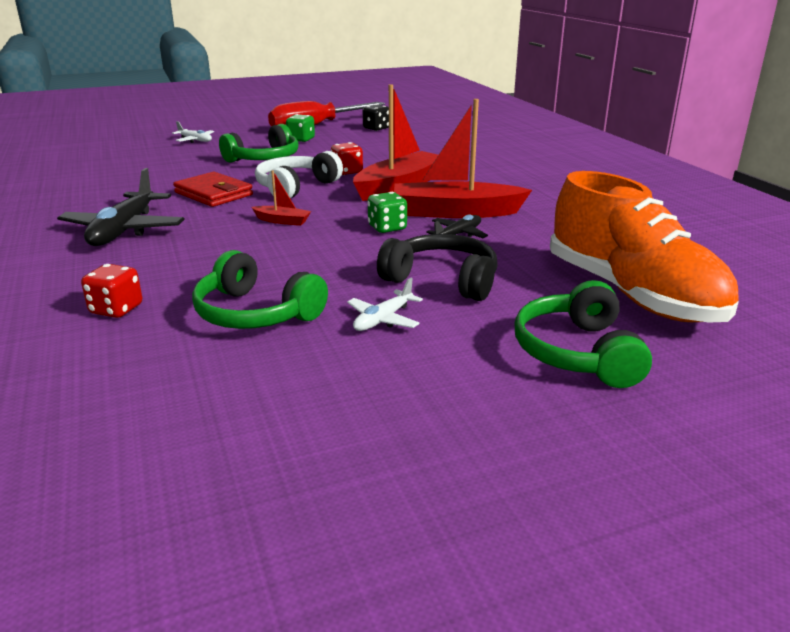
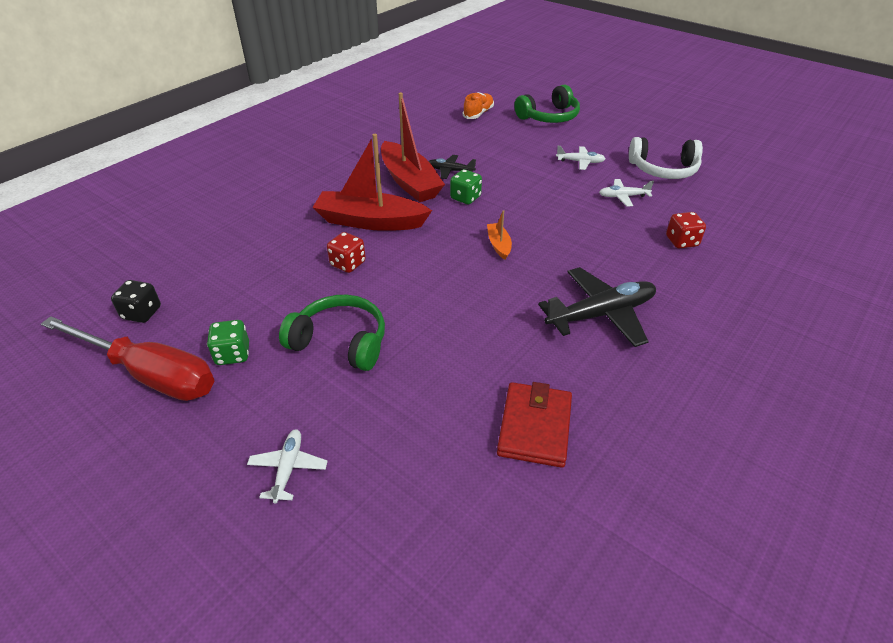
camera: 120 degrees left, 15 degrees up
red wallet [173,172,253,207] -> red wallet moved to [497,382,572,468]
green headphones [192,250,328,329] -> white plane [599,179,654,206]
red boat [252,170,311,226] -> orange boat [487,210,512,260]
white headphones [255,151,343,198] -> white headphones moved to [629,137,703,179]
black headphones [377,234,498,301] -> none
orange shoe [550,171,739,323] -> orange shoe [463,92,494,119], size x0.43

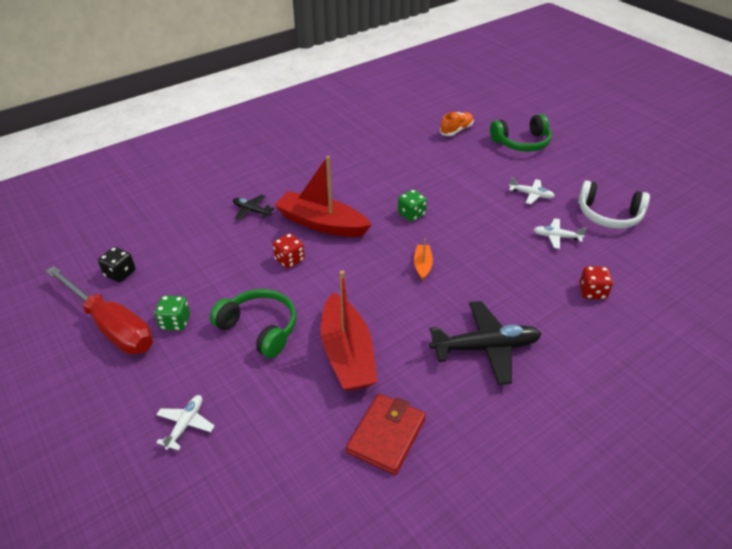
camera: 15 degrees right, 0 degrees up
red boat [381,92,445,202] -> red boat moved to [321,270,377,391]
black plane [429,155,476,179] -> black plane moved to [233,194,275,220]

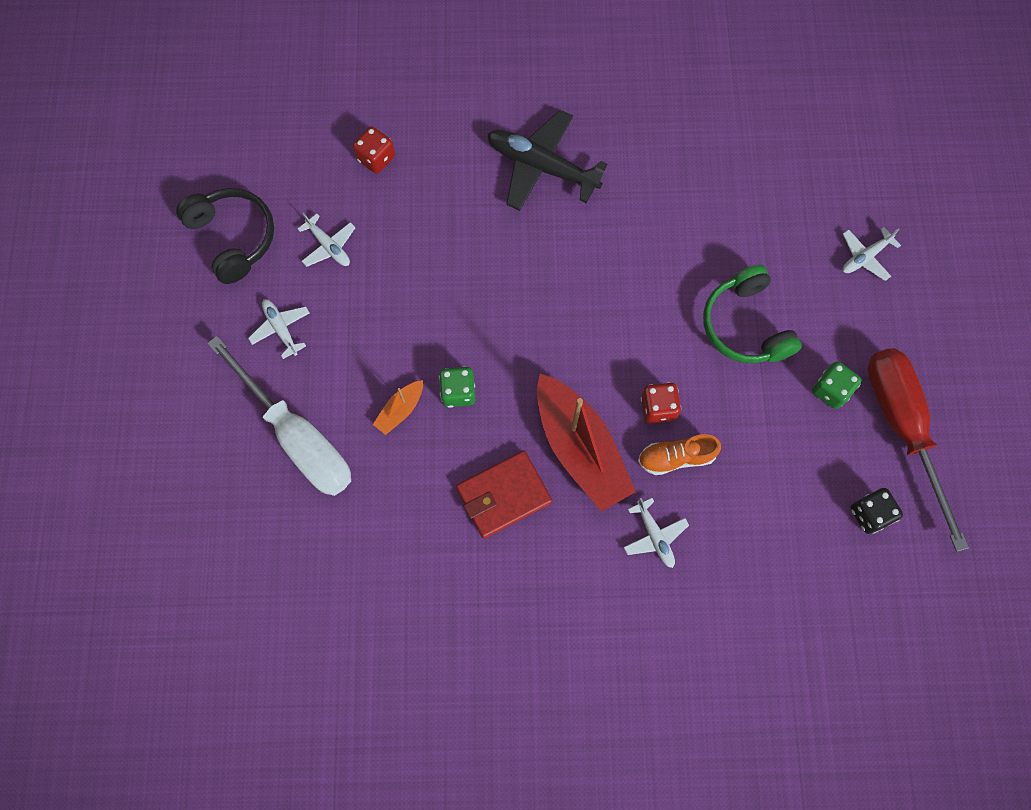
camera: 145 degrees left, 30 degrees up
black plane [233,194,275,220] -> white plane [624,498,689,568]
red boat [321,270,377,391] -> none
red wallet [346,394,426,475] -> red wallet moved to [456,451,552,539]
orange boat [414,238,433,281] -> orange boat moved to [373,380,423,435]
orange shoe [440,112,474,136] -> orange shoe moved to [638,434,721,475]
green headphones [490,114,552,152] -> none
white headphones [578,180,650,229] -> black headphones [176,188,274,284]
none -> white screwdriver [207,336,351,496]

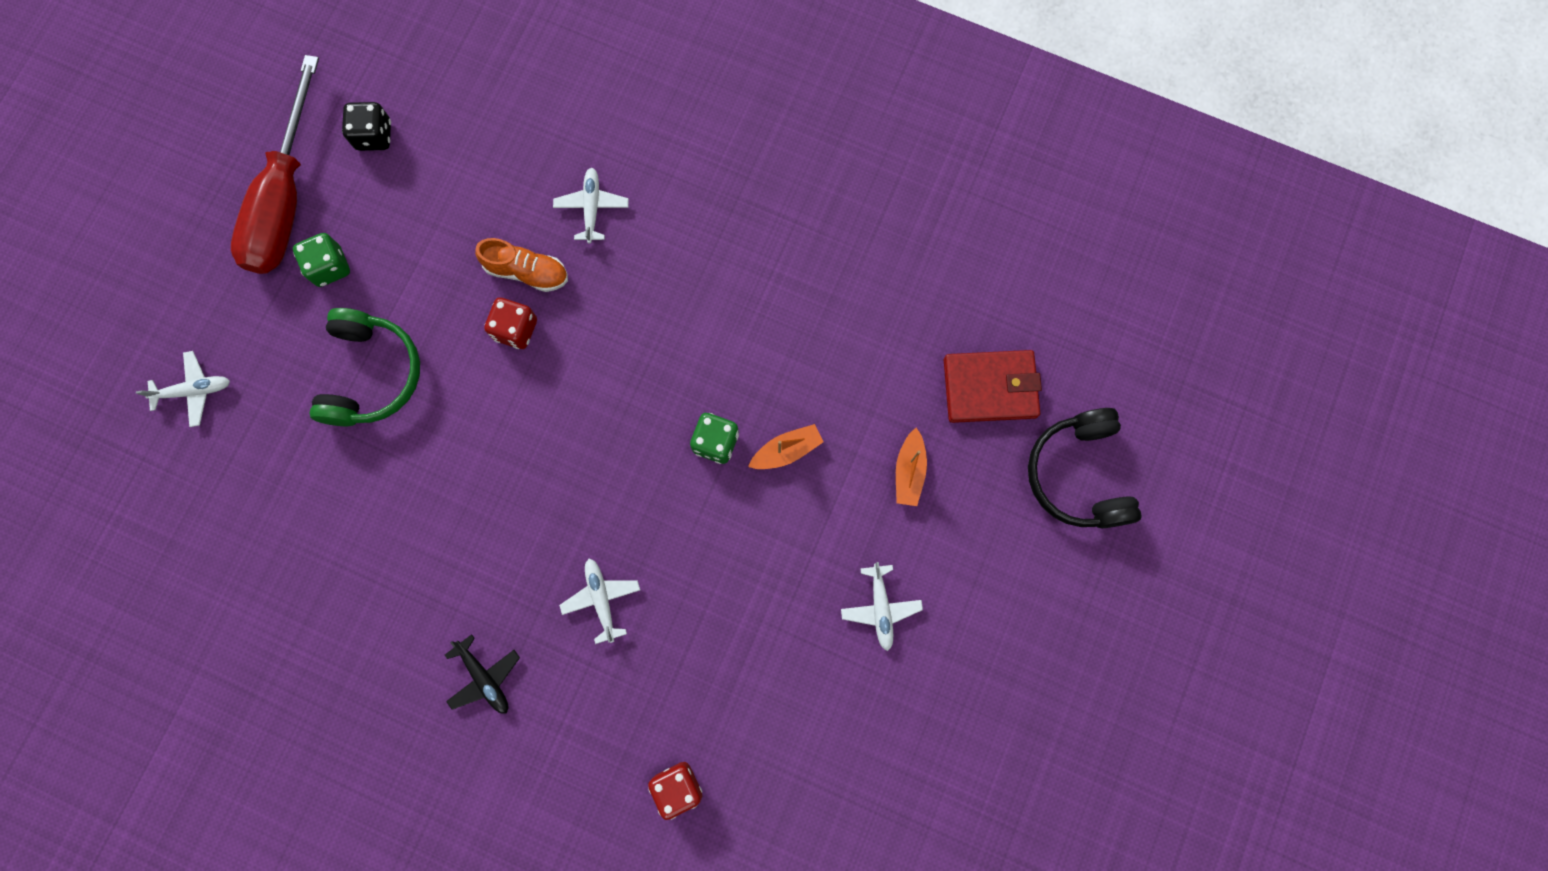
camera: 155 degrees left, 5 degrees up
black headphones [176,188,274,284] -> black headphones moved to [1028,408,1142,528]
white screwdriver [207,336,351,496] -> orange boat [896,428,927,506]
white plane [298,213,356,267] -> white plane moved to [559,559,640,644]
red wallet [456,451,552,539] -> red wallet moved to [944,350,1042,423]
black plane [487,110,607,211] -> black plane [445,634,520,714], size x0.52
red boat [537,374,636,512] -> none

